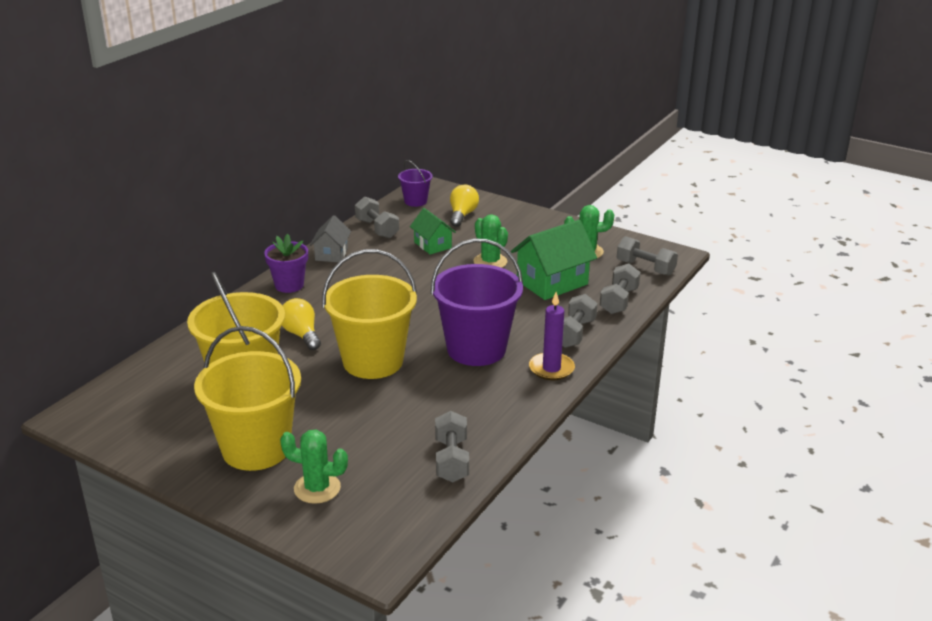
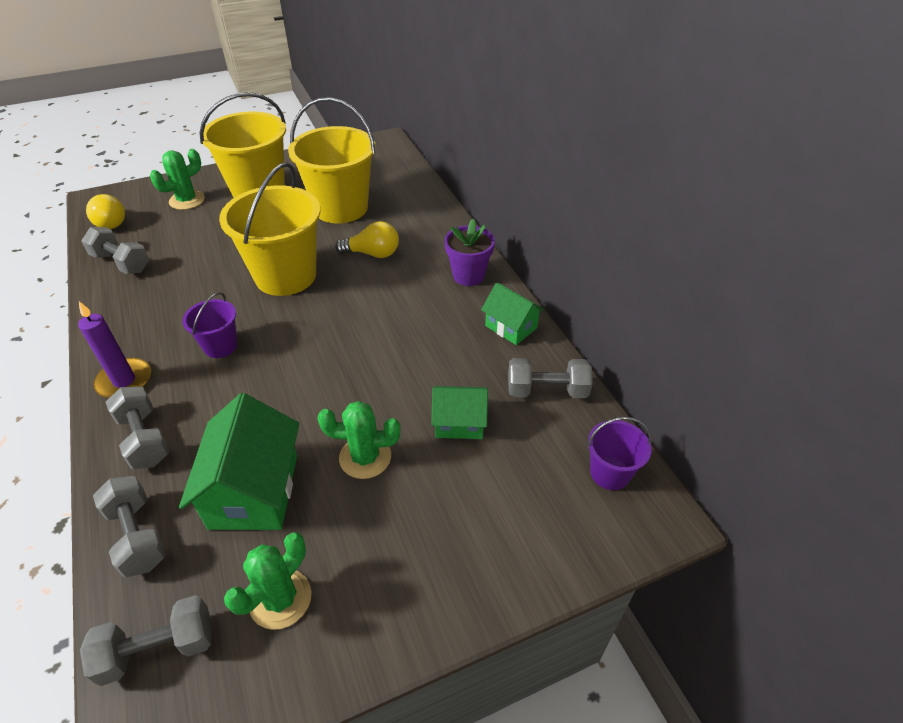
camera: 125 degrees right, 15 degrees up
grey house [310,215,351,262] -> green house [481,282,545,345]
purple bucket [431,238,523,366] -> purple bucket [182,292,238,358], size x0.49
yellow light bulb [450,185,479,227] -> yellow light bulb moved to [86,194,125,229]

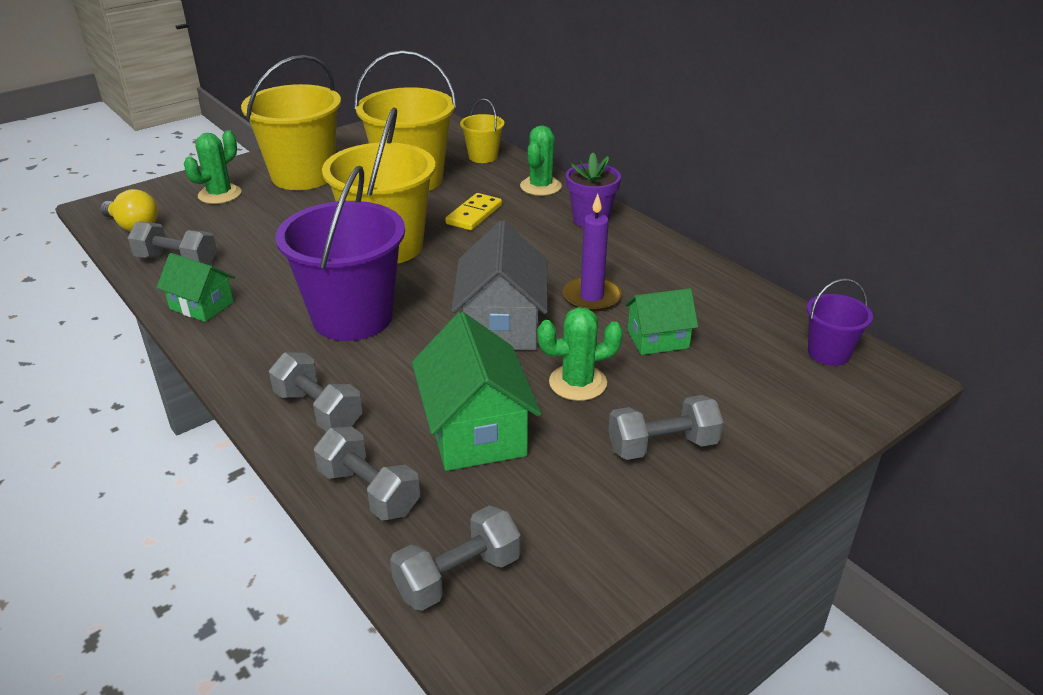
camera: 15 degrees left, 10 degrees down
purple candle [78,301,151,398] -> purple candle moved to [563,194,622,312]
purple bucket [182,292,238,358] -> purple bucket [275,166,405,341], size x2.06
green cactus [224,532,312,630] -> green cactus moved to [520,125,562,196]
yellow light bulb [335,221,399,258] -> yellow domino [445,193,502,230]
green house [481,282,545,345] -> green house moved to [156,253,235,322]
grey dumbbell [508,358,593,398] -> grey dumbbell moved to [608,395,723,460]
none -> grey house [451,220,548,350]
none -> yellow bucket [460,99,505,163]

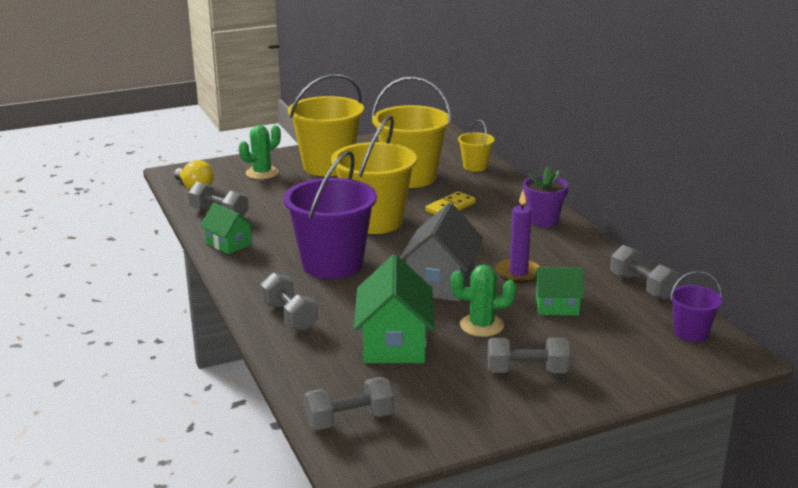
camera: 15 degrees right, 10 degrees down
grey dumbbell [314,427,420,521] -> grey dumbbell moved to [610,245,679,300]
green cactus [520,125,562,196] -> none

